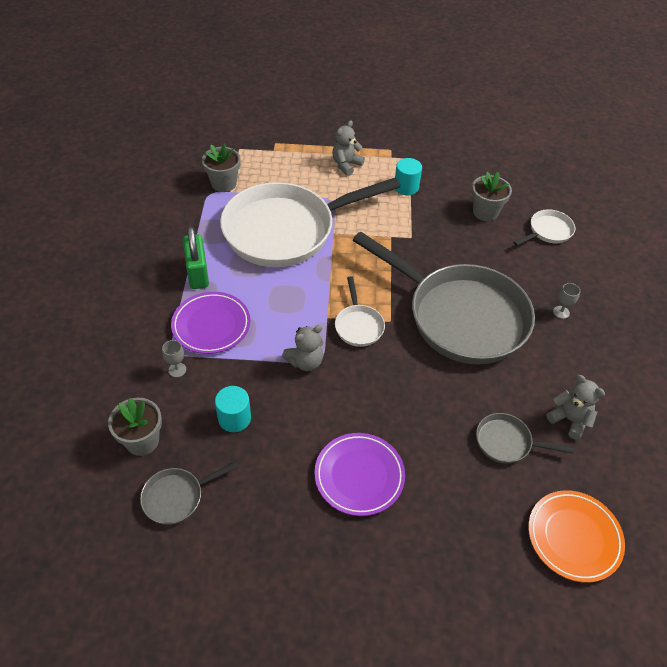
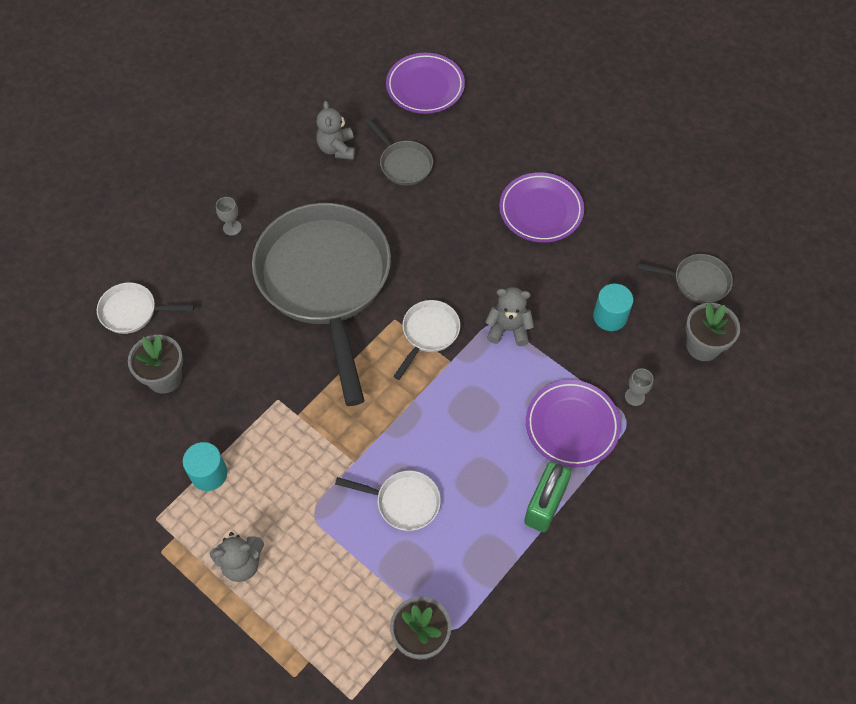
camera: 140 degrees left, 10 degrees up
white pan [220,178,401,267] -> white pan [335,471,441,531], size x0.41
orange plate [528,490,625,583] -> purple plate [386,53,465,114]

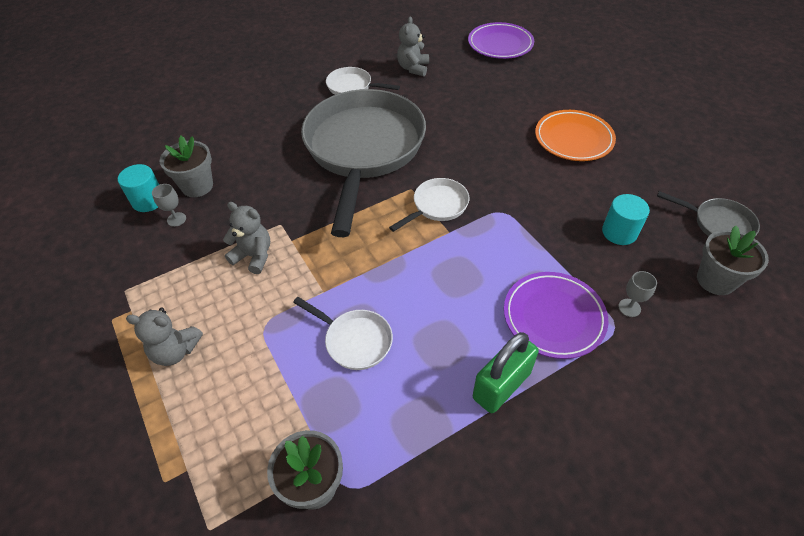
camera: 20 degrees right, 10 degrees down
white pan [97,282,194,334] -> white pan moved to [326,67,400,95]
turquoise cylinder [183,442,227,491] -> turquoise cylinder moved to [118,164,159,212]
grey goblet [216,197,242,236] -> grey goblet moved to [152,184,186,227]
grey pan [366,119,433,186] -> none
grey teddy bear [486,287,534,346] -> grey teddy bear moved to [223,202,270,274]
purple plate [499,172,584,243] -> orange plate [535,110,616,161]

